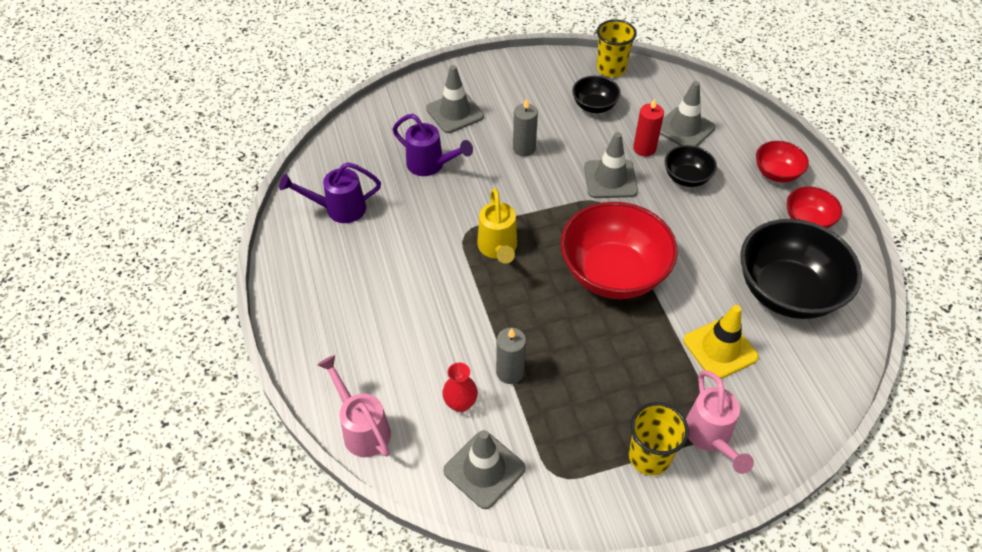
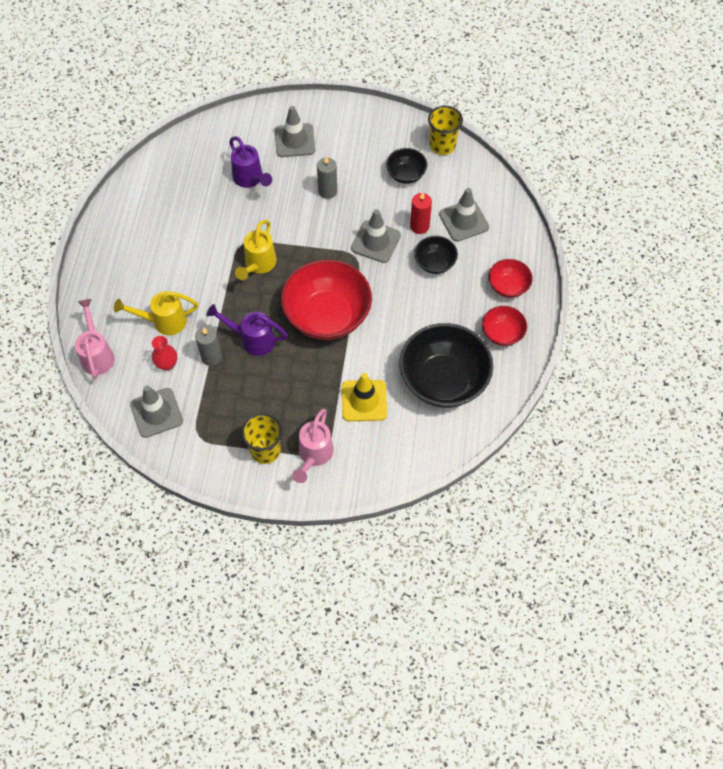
camera: 25 degrees right, 10 degrees up
purple watering can [279,162,381,223] -> purple watering can moved to [206,304,288,356]
none -> yellow watering can [114,291,199,335]

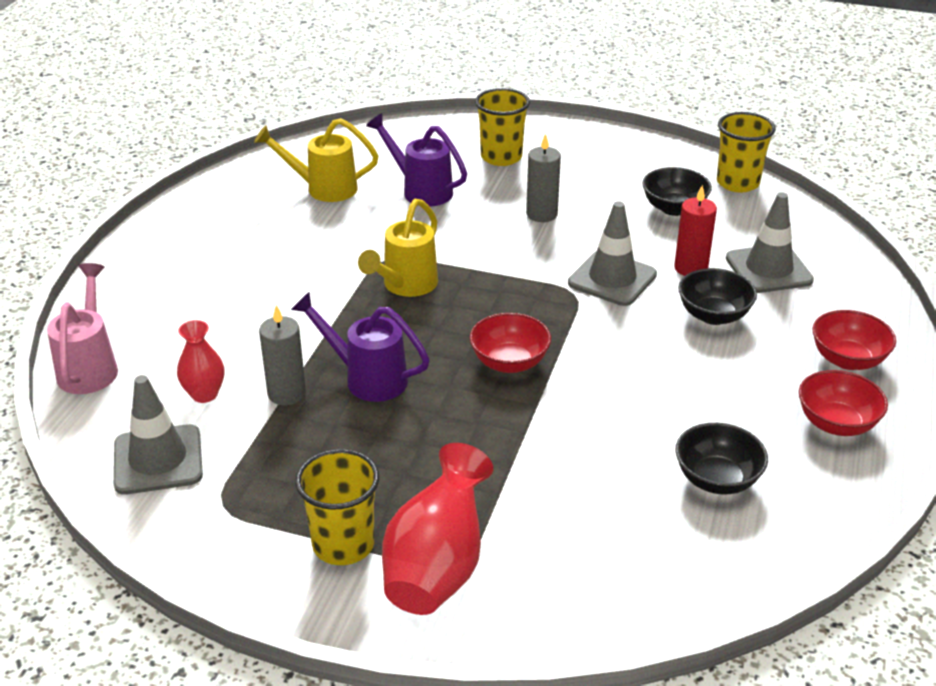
camera: 10 degrees right, 25 degrees down
yellow watering can [114,291,199,335] -> yellow watering can moved to [254,118,378,202]
purple watering can [229,136,272,188] -> purple watering can turned 150 degrees clockwise [366,113,467,207]
grey traffic cone [275,106,315,157] -> yellow cup [475,88,530,166]
red bowl [281,260,372,340] -> red bowl [470,313,551,373], size x0.50
pink watering can [292,409,334,483] -> red vase [382,443,493,615]
yellow traffic cone [342,373,387,421] -> none
black bowl [399,323,493,408] -> black bowl [676,423,768,494], size x0.50

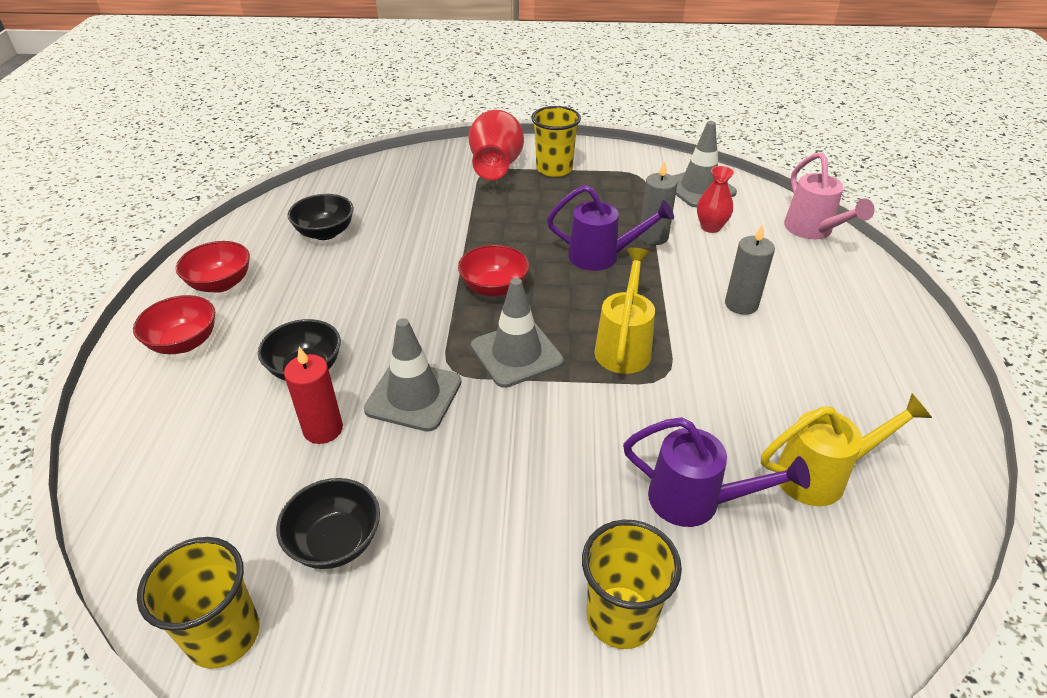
camera: 165 degrees right, 5 degrees up
grey candle [526,134,561,222] -> grey candle moved to [725,224,775,315]
grey traffic cone [726,192,814,293] -> grey traffic cone moved to [471,278,564,388]

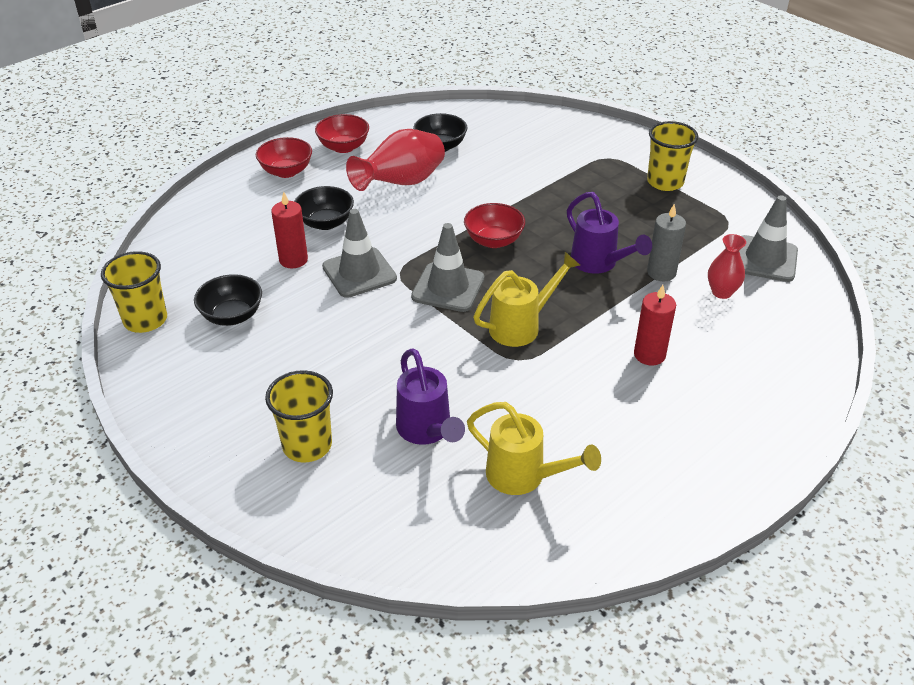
camera: 45 degrees right, 0 degrees up
red vase [469,110,524,180] -> red vase moved to [346,129,445,191]
grey candle [725,224,775,315] -> red candle [634,285,676,365]
pink watering can [784,152,875,239] -> none

